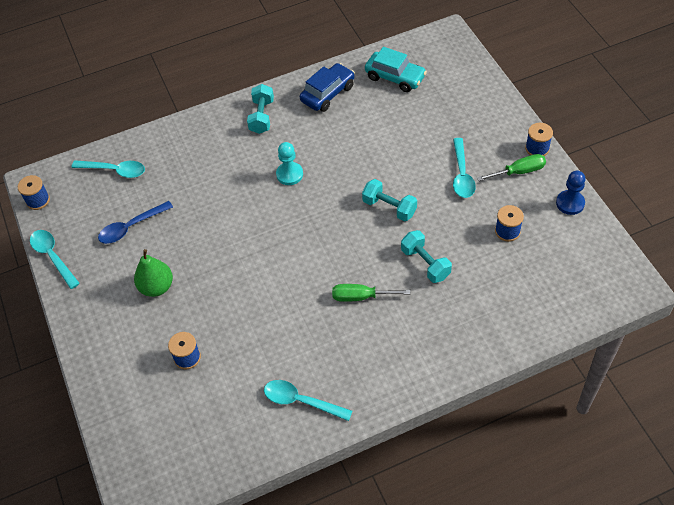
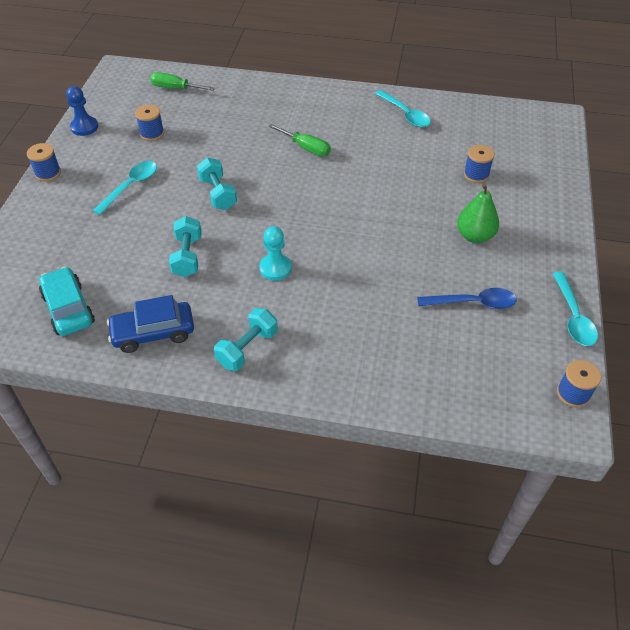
camera: 150 degrees left, 5 degrees down
turquoise spoon [71,160,145,178] -> none
turquoise dumbbell [401,230,452,283] -> turquoise dumbbell moved to [169,216,202,277]
green screwdriver [477,154,546,181] -> green screwdriver moved to [150,72,215,91]

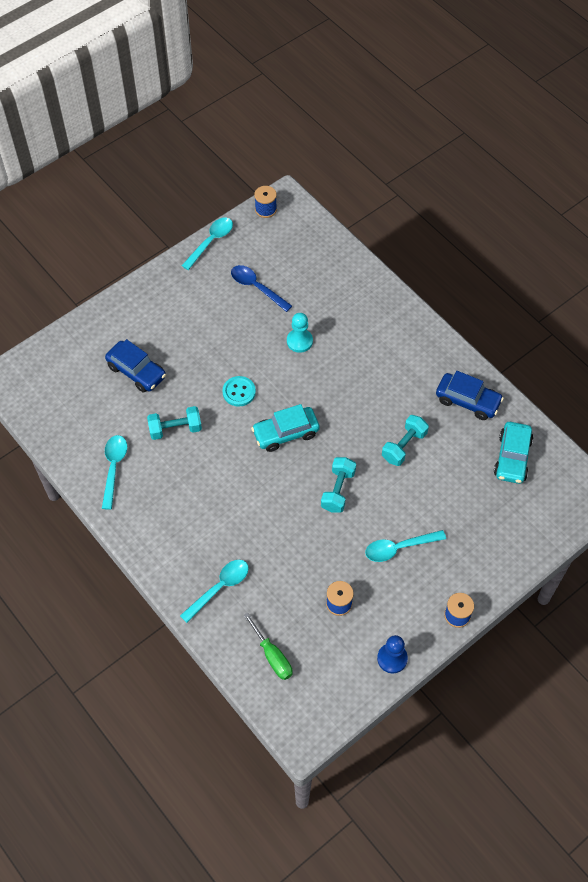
camera: 140 degrees left, 10 degrees up
turquoise dumbbell [214,308,278,371] -> turquoise dumbbell moved to [147,406,202,440]
turquoise pawn [259,226,292,281] -> turquoise pawn moved to [287,313,313,353]
green screwdriver [269,124,331,156] -> none
green pear [457,184,499,243] -> none
blue spool [464,145,495,183] -> blue car [105,339,166,393]
none -> turquoise spoon [180,560,249,623]
none -> turquoise button [222,376,256,407]
none -> turquoise car [251,404,320,452]

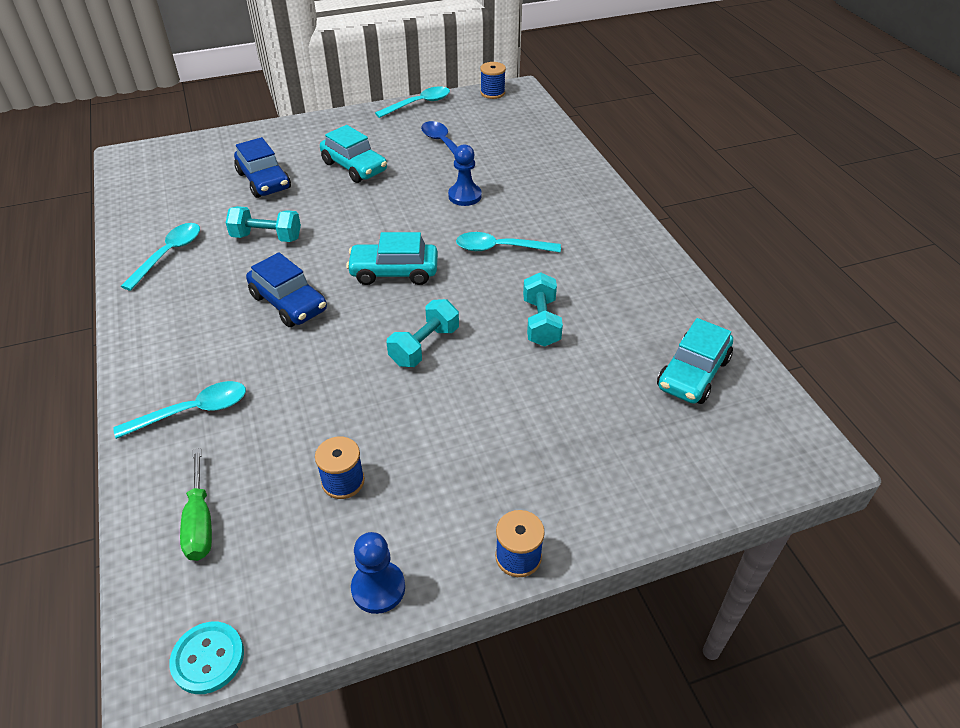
camera: 20 degrees right, 15 degrees down
turquoise button [222,376,256,407] -> turquoise button moved to [169,621,244,694]
turquoise pawn [287,313,313,353] -> blue pawn [448,144,482,206]
turquoise spoon [365,530,446,562] -> turquoise spoon moved to [456,232,561,253]
turquoise dumbbell [382,415,429,466] -> turquoise dumbbell turned 60 degrees counterclockwise [523,272,563,347]
blue car [436,371,504,420] -> blue car moved to [246,252,327,327]
none -> turquoise car [320,125,387,183]

